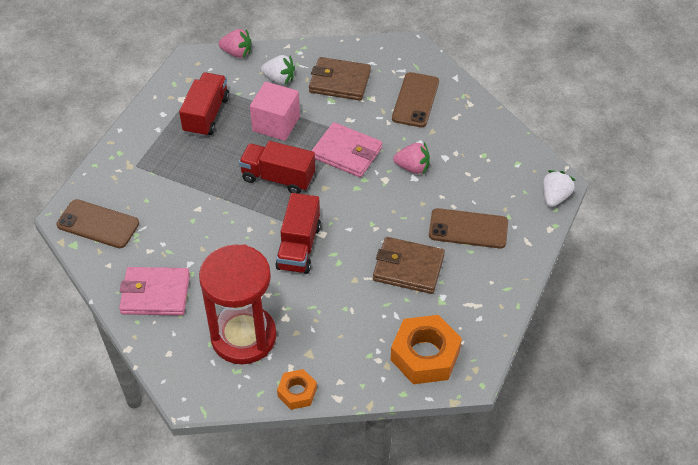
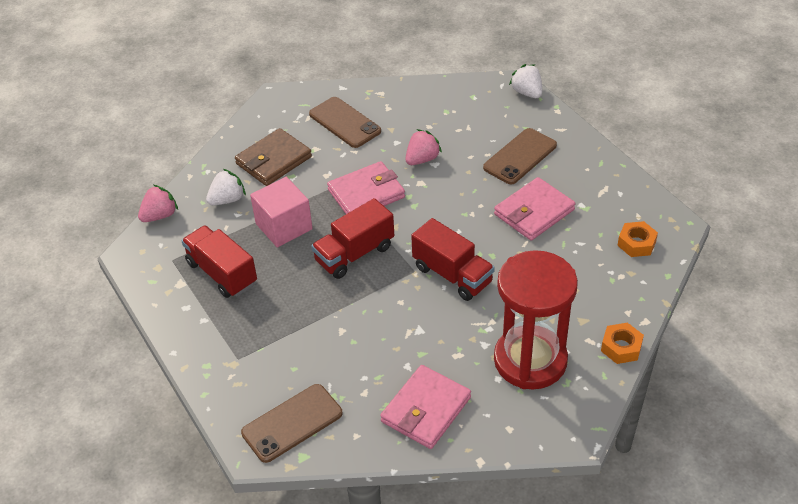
camera: 55 degrees left, 5 degrees down
brown wallet [373,237,445,294] -> pink wallet [494,177,575,241]
orange nut [390,315,462,384] -> orange nut [617,221,658,257], size x0.55

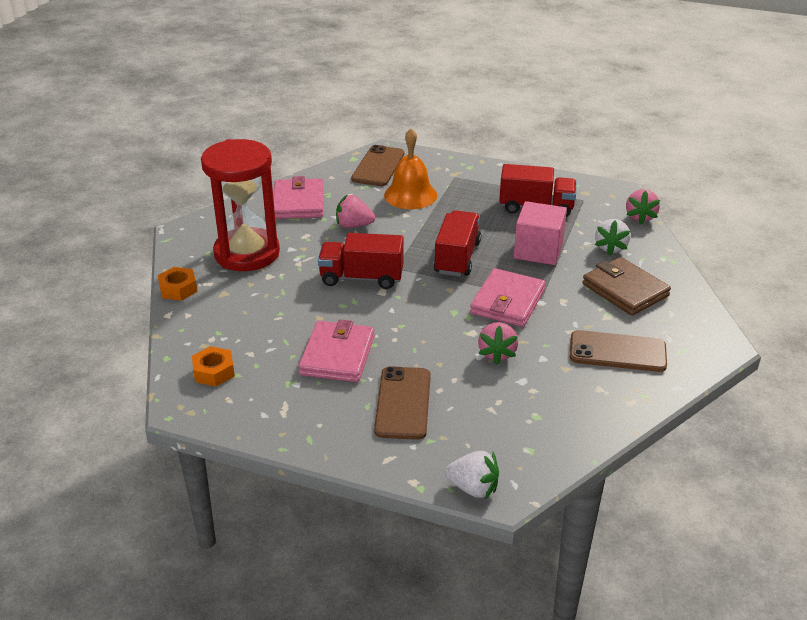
camera: 140 degrees right, 10 degrees down
brown wallet [235,128,312,186] -> brown wallet turned 45 degrees counterclockwise [582,257,671,316]
none -> pink strawberry [336,194,375,228]
none -> orange bell [384,128,437,209]

